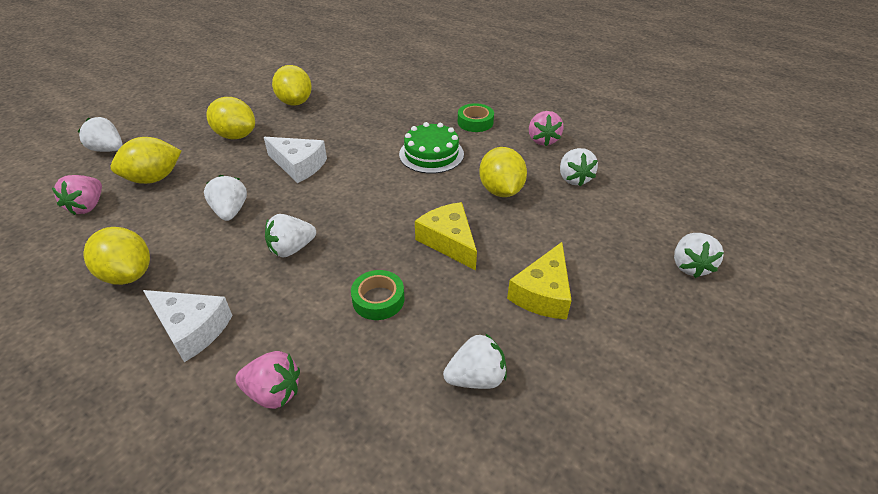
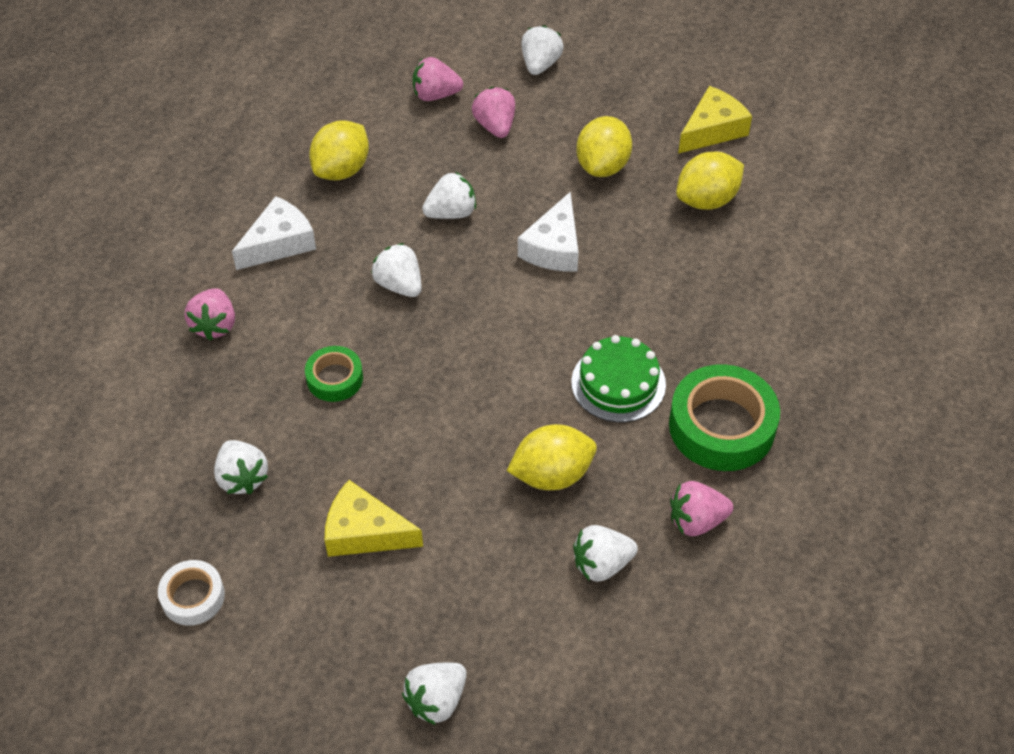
camera: 80 degrees right, 10 degrees up
yellow lemon [111,137,181,184] -> pink strawberry [472,87,515,138]
white cheese [143,290,233,362] -> white cheese turned 150 degrees counterclockwise [232,196,316,270]
yellow cheese [415,202,477,270] -> yellow cheese moved to [678,86,752,154]
green tape [458,103,494,132] -> green tape [669,364,780,471], size x1.83
white strawberry [674,233,724,278] -> white strawberry turned 45 degrees counterclockwise [402,663,467,725]
none -> white tape [158,560,225,626]

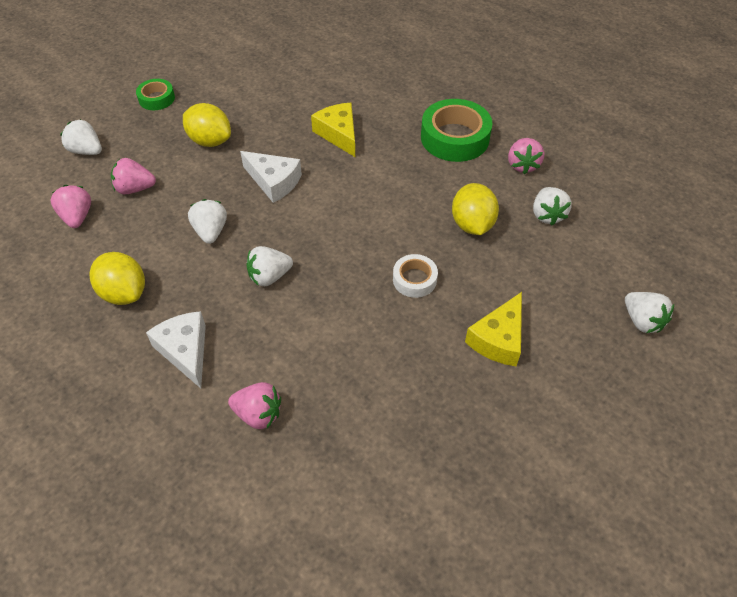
camera: 75 degrees left, 0 degrees up
white tape [158,560,225,626] -> white tape moved to [393,254,438,298]
white strawberry [214,440,268,494] -> none
green tape [305,346,363,402] -> green tape moved to [136,79,175,110]
pink strawberry [412,57,463,101] -> pink strawberry turned 150 degrees clockwise [50,185,91,228]
green cake [571,335,666,422] -> none
yellow lemon [676,152,744,210] -> none
yellow cheese [678,86,752,154] -> yellow cheese moved to [311,103,355,157]

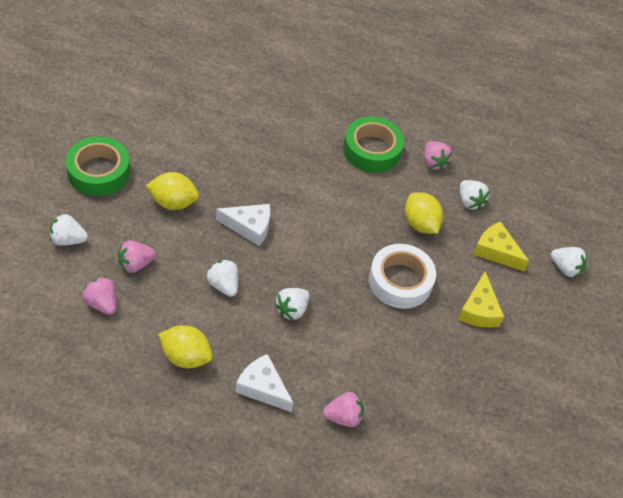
camera: 30 degrees left, 0 degrees up
green tape [136,79,175,110] -> green tape [66,136,130,196], size x1.83
yellow cheese [311,103,355,157] -> yellow cheese moved to [473,221,529,271]
white tape [393,254,438,298] -> white tape [369,244,436,309], size x1.83

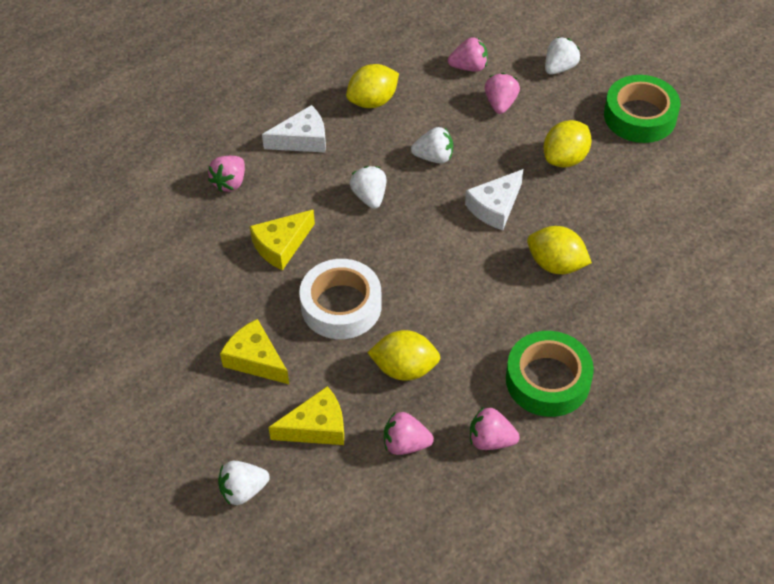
camera: 130 degrees right, 0 degrees up
white strawberry [460,180,490,210] -> pink strawberry [384,412,434,455]
none -> yellow cheese [250,210,315,271]
none -> yellow lemon [527,226,592,274]

